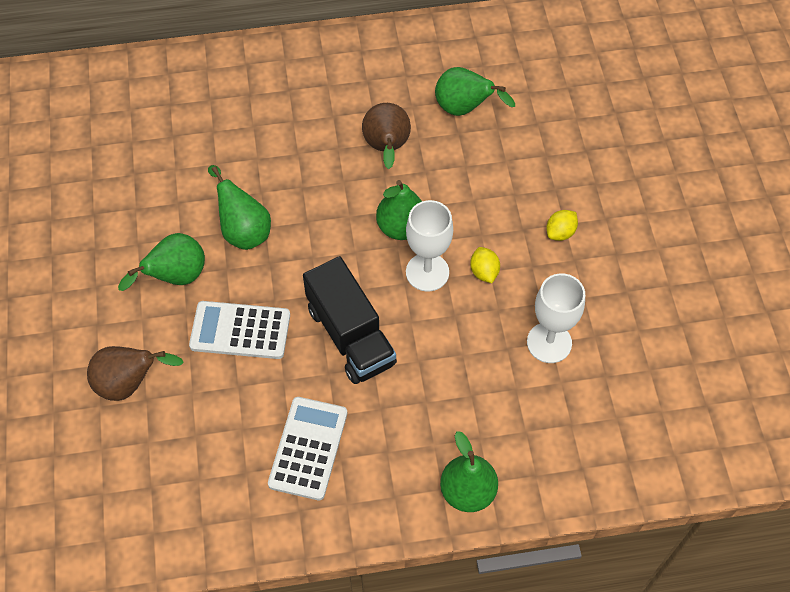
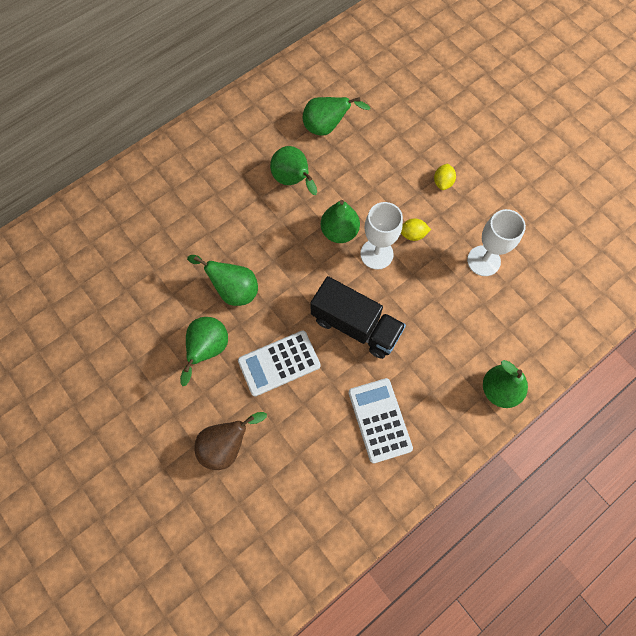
camera: 30 degrees left, 10 degrees up
brown pear [362,103,411,169] -> green pear [270,146,317,195]
yellow lemon [470,247,500,283] -> yellow lemon turned 45 degrees counterclockwise [401,218,431,241]

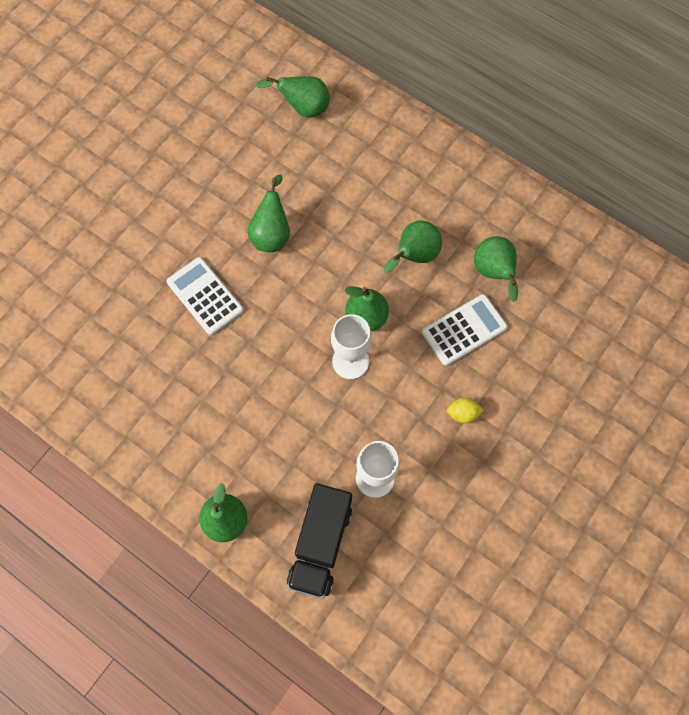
camera: 75 degrees right, 0 degrees up
green pear [180,317,228,386] -> green pear moved to [256,77,330,118]
brown pear [194,412,267,470] -> none
black truck [310,276,406,359] -> black truck moved to [287,483,352,599]
white calculator [349,378,413,464] -> white calculator moved to [422,294,508,366]
yellow lemon [401,218,431,241] -> none

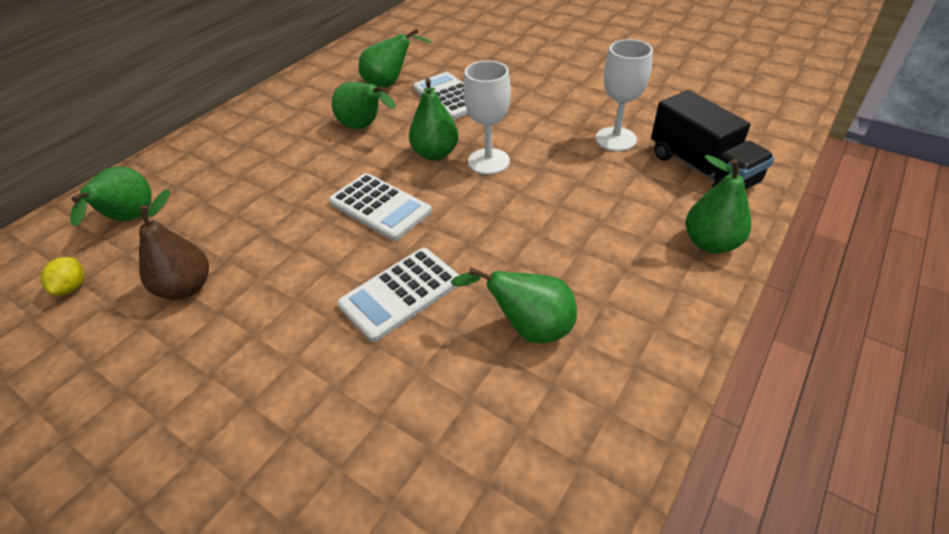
camera: 90 degrees left, 25 degrees down
green pear [247,175,290,252] -> green pear moved to [451,267,577,344]
black truck [287,483,352,599] -> black truck turned 45 degrees clockwise [651,90,775,190]
yellow lemon [447,398,484,423] -> yellow lemon moved to [40,257,84,296]
none -> brown pear [139,189,209,300]
none -> white calculator [329,173,432,241]

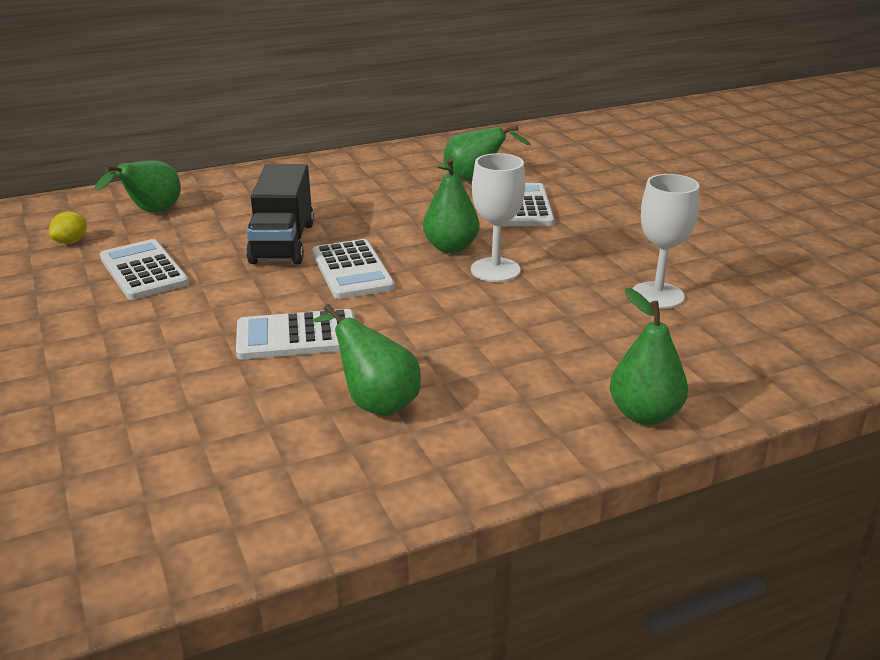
camera: 30 degrees right, 15 degrees down
brown pear [139,189,209,300] -> white calculator [100,239,189,300]
green pear [332,82,396,129] -> none
black truck [651,90,775,190] -> black truck moved to [246,164,314,264]

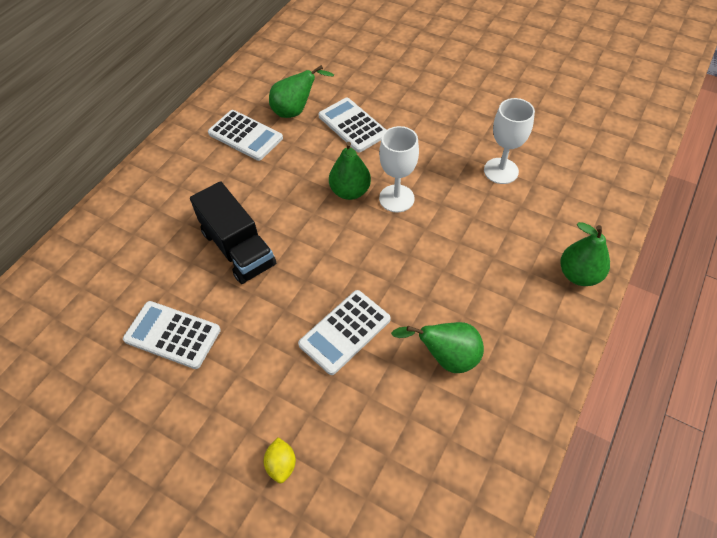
camera: 35 degrees left, 25 degrees up
yellow lemon [49,212,87,244] -> yellow lemon moved to [264,437,296,483]
green pear [95,160,181,212] -> none
white calculator [312,239,395,299] -> white calculator moved to [208,110,283,161]

